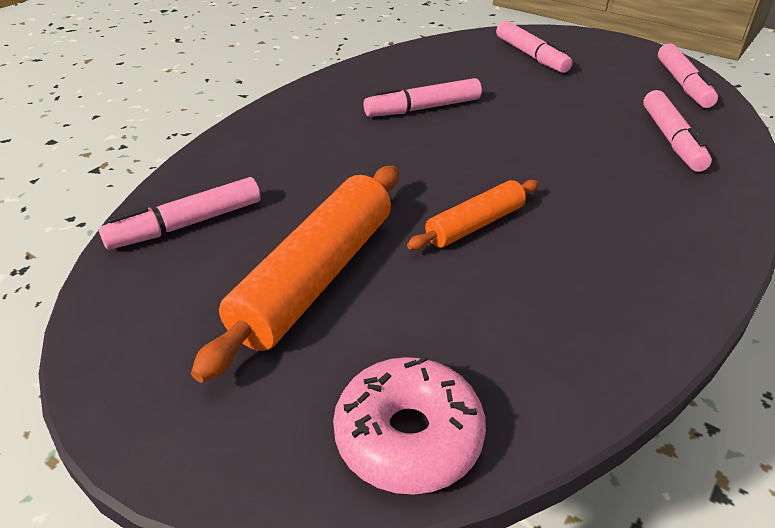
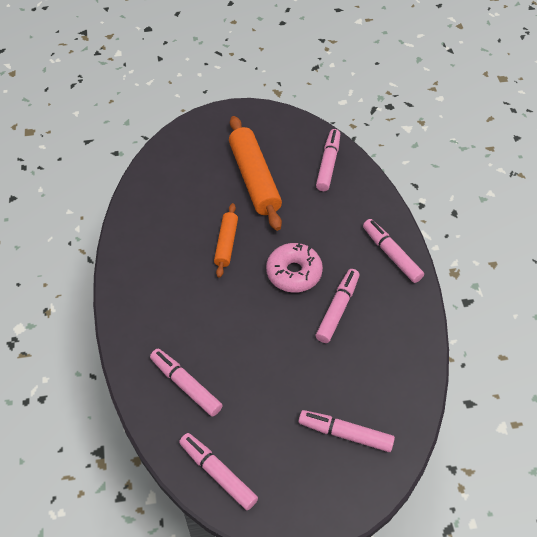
camera: 135 degrees right, 15 degrees up
pink donut [333,355,486,495] -> pink donut moved to [266,243,323,293]
none -> pink marker [363,219,424,283]

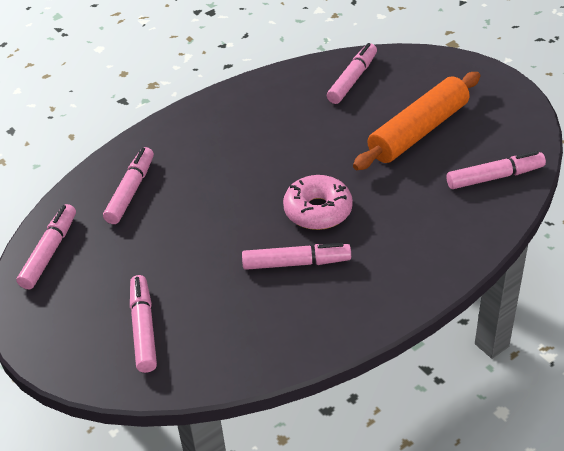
camera: 65 degrees right, 10 degrees down
orange rolling pin [214,203,238,278] -> none
pink marker [363,219,424,283] -> pink marker moved to [327,43,377,104]

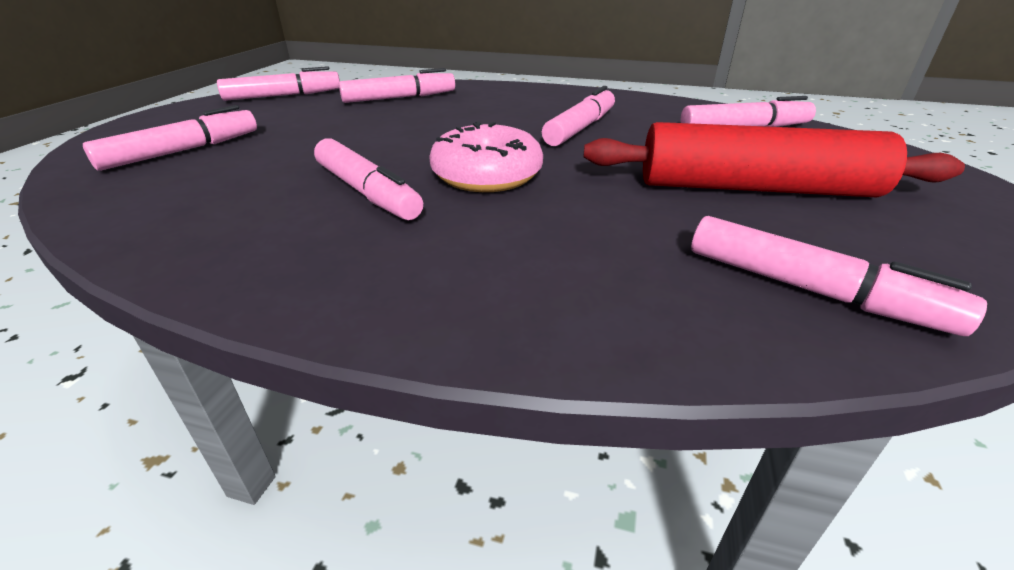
camera: 50 degrees right, 10 degrees down
orange rolling pin [353,72,480,170] -> red rolling pin [584,122,965,197]
none -> pink marker [542,86,615,146]

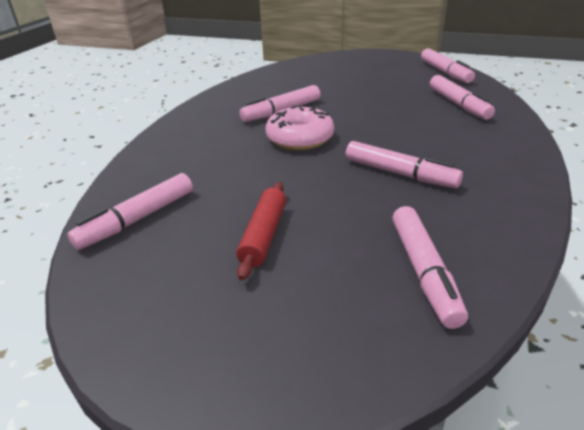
camera: 95 degrees right, 0 degrees up
pink marker [83,105,257,171] -> none
red rolling pin [584,122,965,197] -> red rolling pin [236,182,286,280], size x0.56

